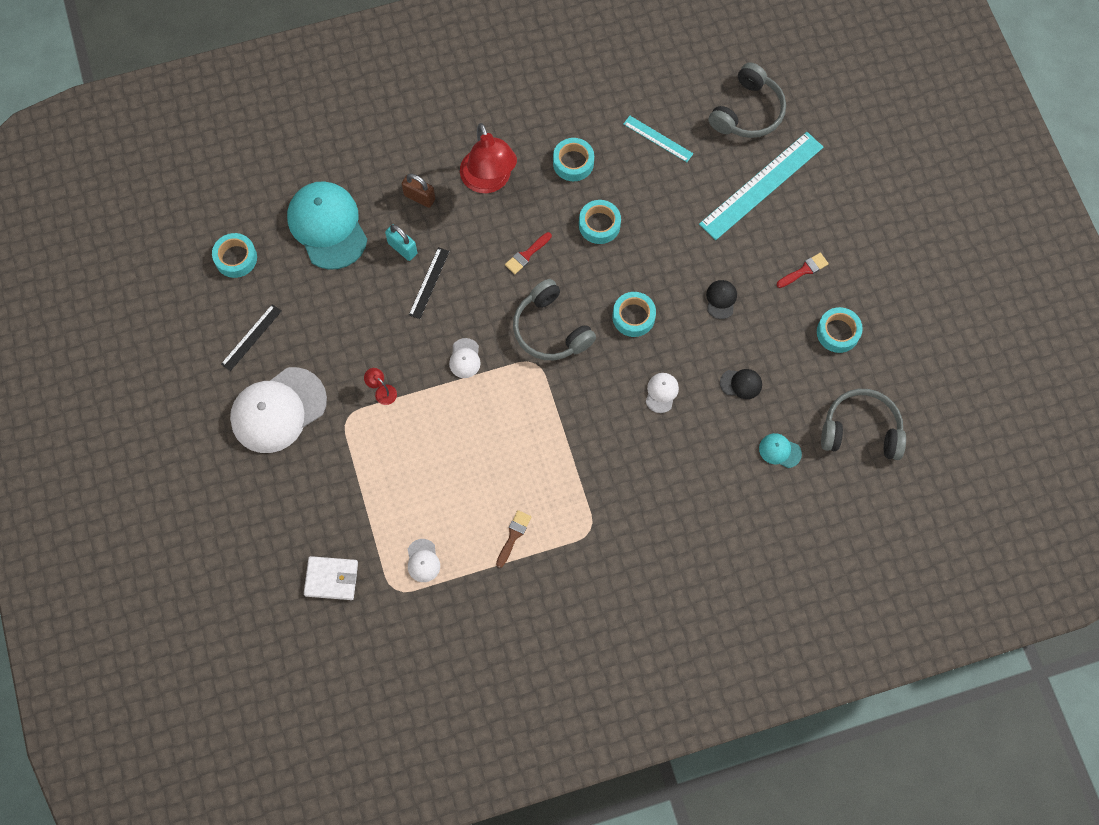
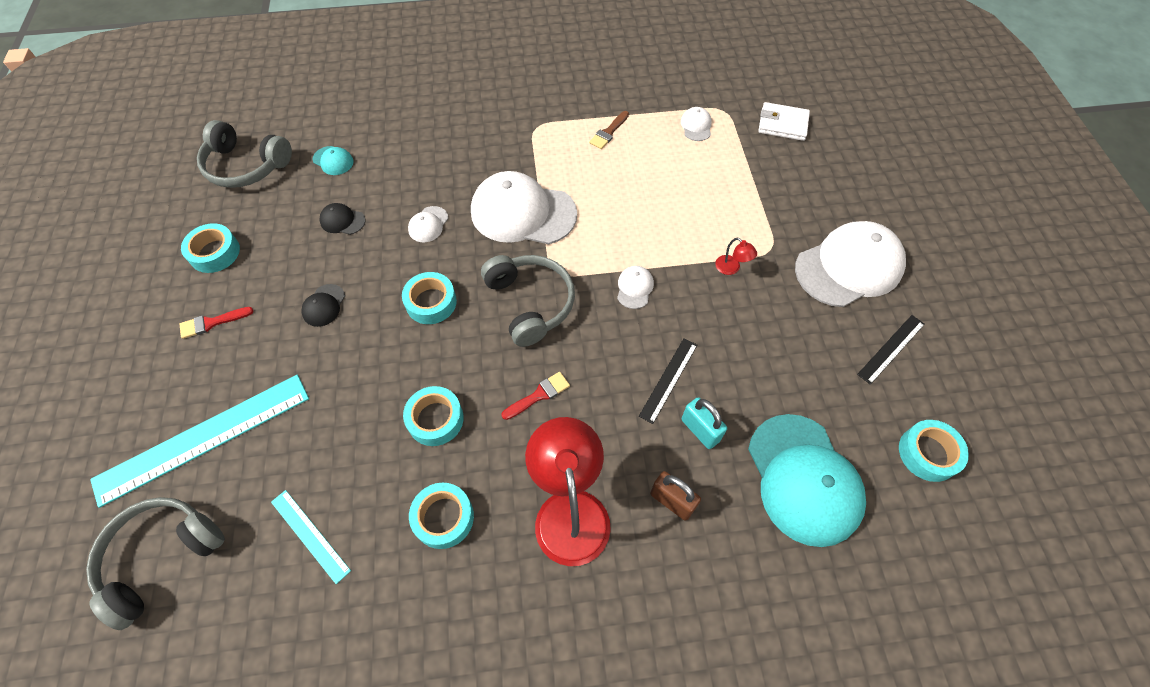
camera: 170 degrees left, 10 degrees down
none -> white cap [471,171,577,244]

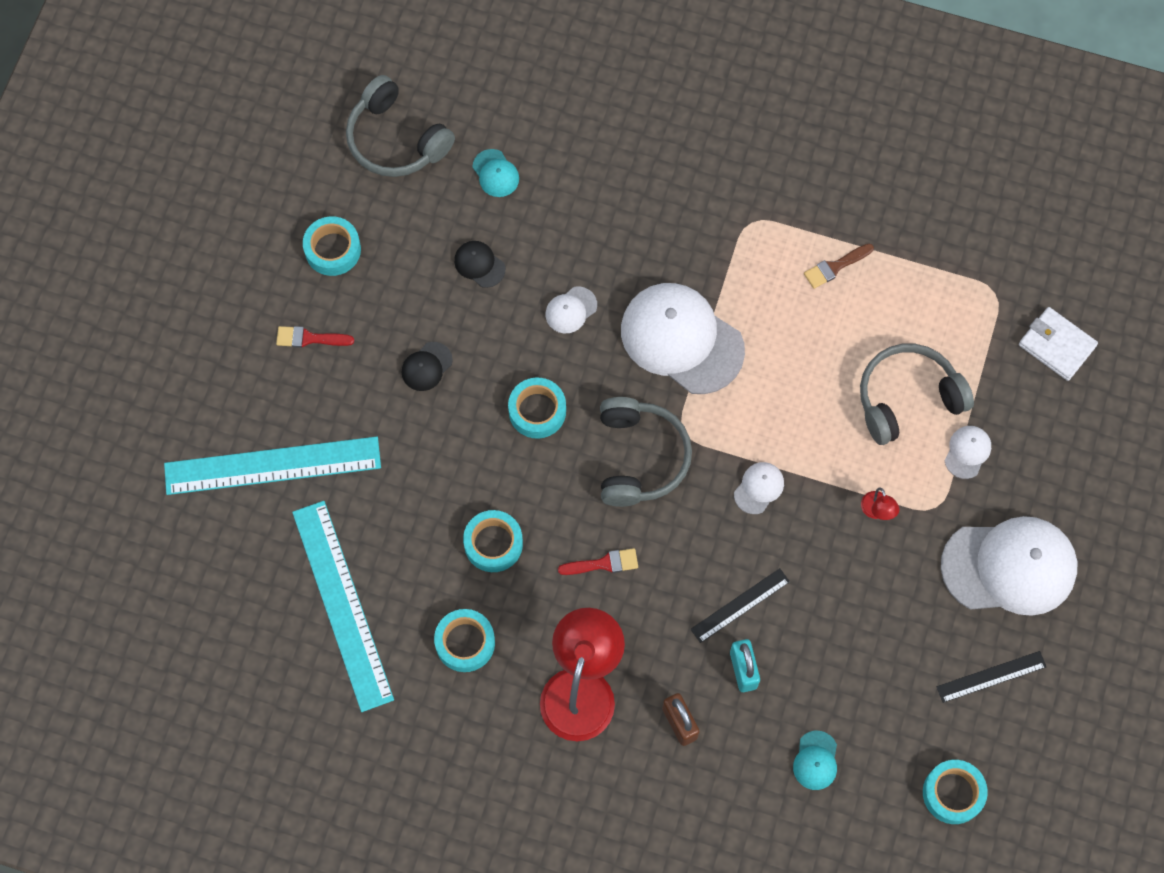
camera: 25 degrees right, 10 degrees up
grey headphones [86,497,225,630] -> grey headphones moved to [860,344,974,445]
turquoise ruler [271,490,351,584] -> turquoise ruler [292,501,394,712], size x1.98
white cap [681,107,712,141] -> white cap moved to [945,426,991,479]
turquoise cap [748,414,866,547] -> turquoise cap [793,731,837,790], size x0.42

